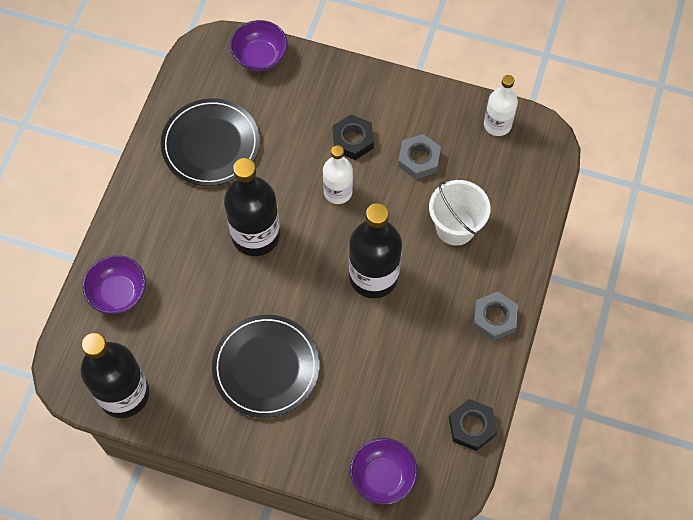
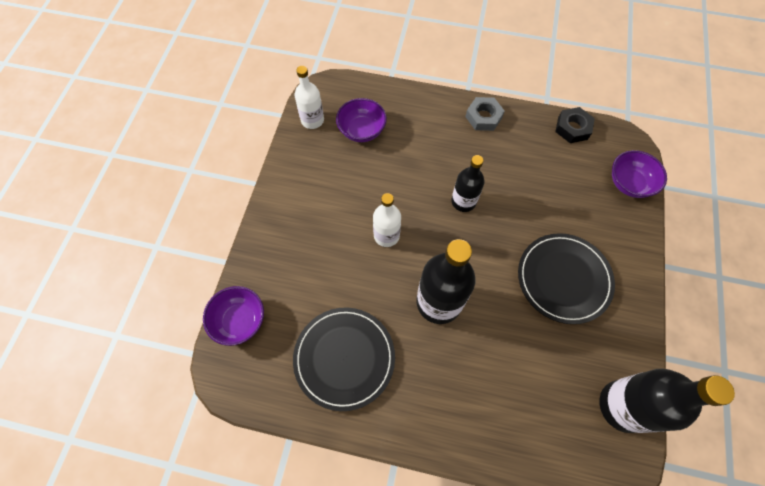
camera: 95 degrees left, 0 degrees up
purple bowl [83,255,146,314] -> purple bowl moved to [336,98,387,142]
black nut [333,115,374,160] -> none
black bottle [349,203,402,298] -> black bottle [451,155,485,212], size x0.60
grey nut [398,134,441,179] -> none
white bucket [429,180,491,246] -> none

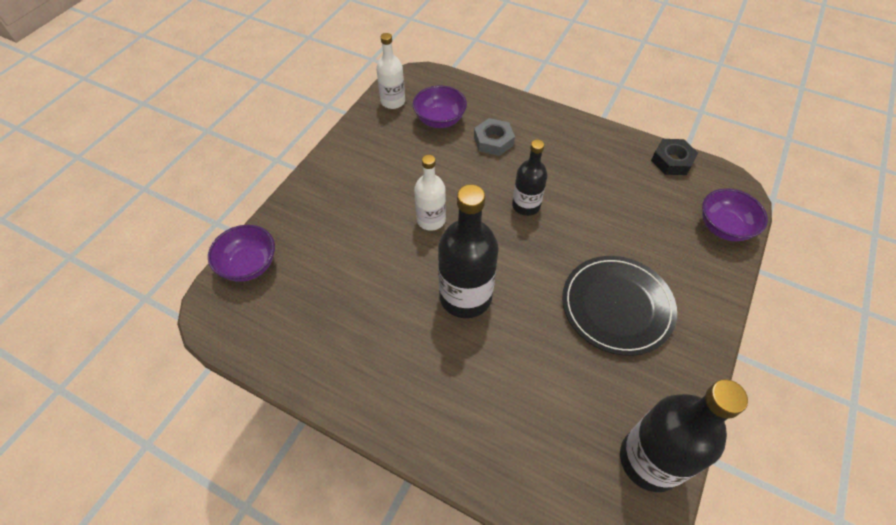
camera: 15 degrees right, 10 degrees down
black plate [293,307,395,411] -> none
grey nut [465,97,505,131] -> grey nut moved to [474,118,515,156]

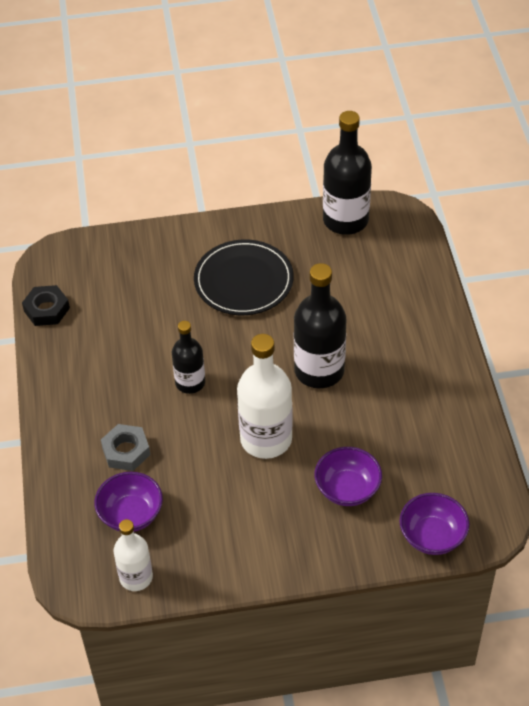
camera: 125 degrees left, 5 degrees down
white bottle [414,155,446,231] -> white bottle [237,334,293,459], size x1.66
purple bowl [702,188,768,241] -> purple bowl moved to [314,447,382,506]

